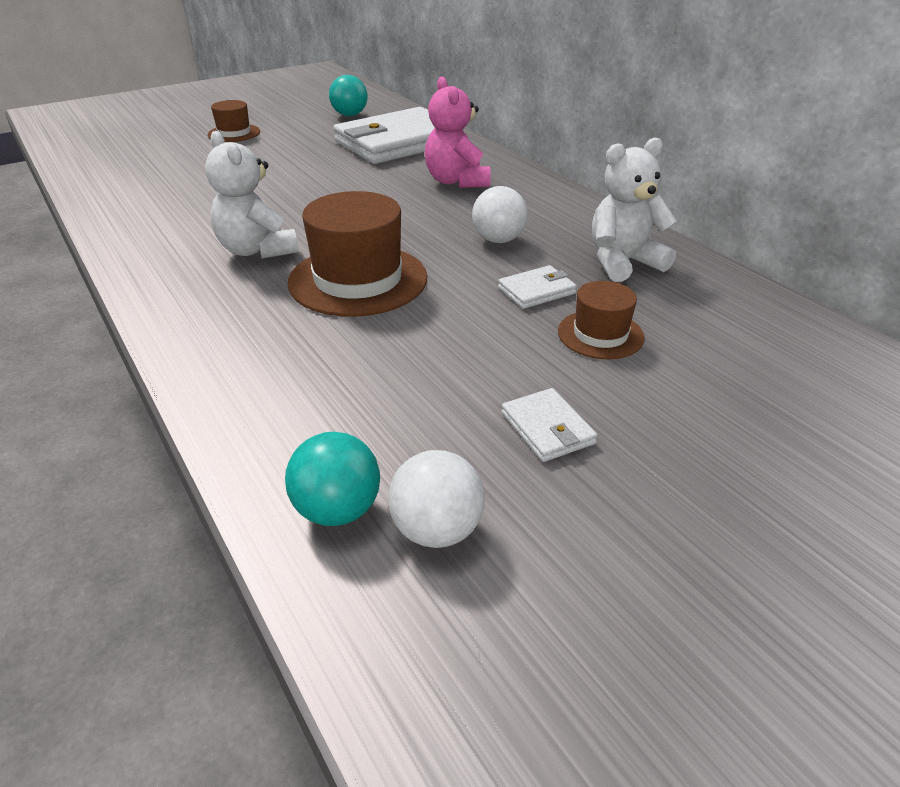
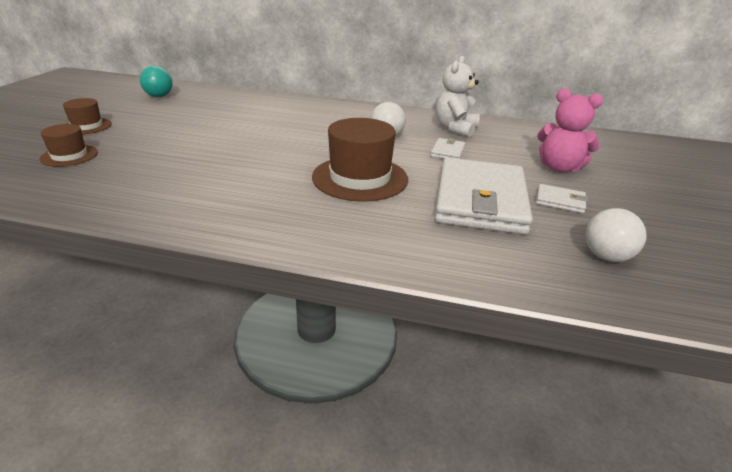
camera: 45 degrees left, 5 degrees down
white teddy bear [205,131,299,259] -> none
turquoise ball [285,432,380,526] -> none
white wallet [333,107,464,164] -> white wallet moved to [435,158,533,235]
pink teddy bear [425,76,491,188] -> pink teddy bear moved to [537,88,603,172]
brown hat [558,281,645,359] -> brown hat moved to [40,124,98,167]

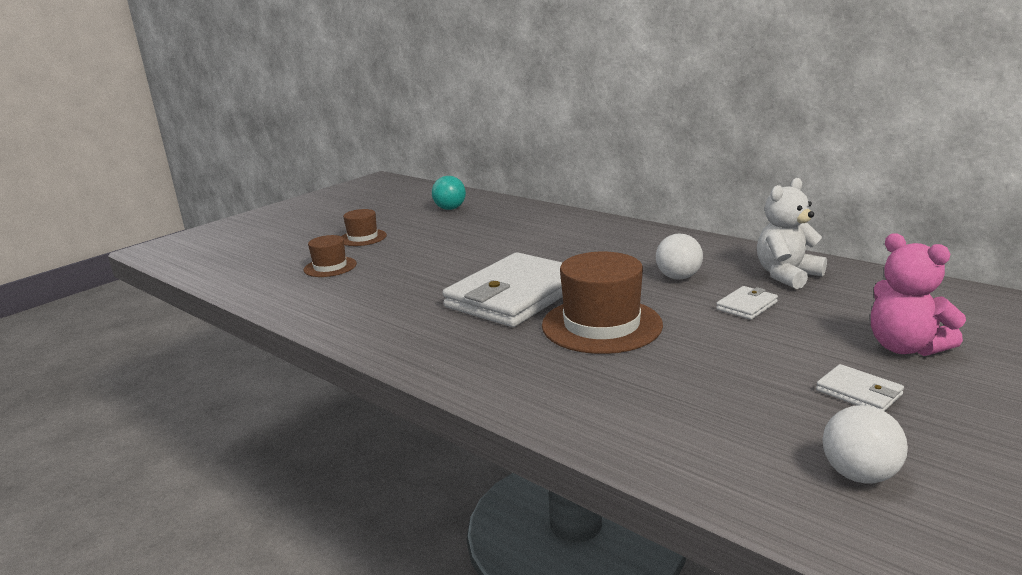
camera: 30 degrees right, 10 degrees down
white wallet [435,158,533,235] -> white wallet moved to [442,252,563,327]

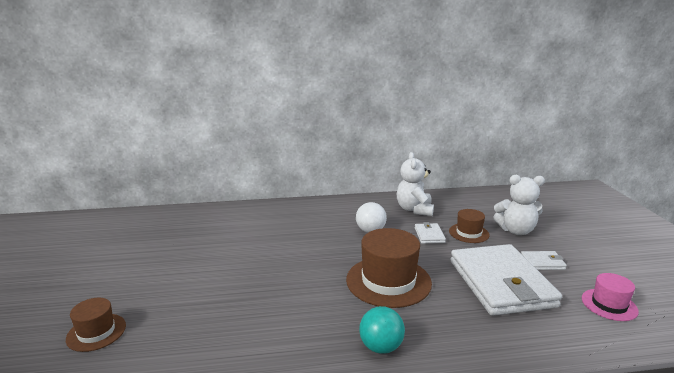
camera: 50 degrees left, 0 degrees up
brown hat [341,209,387,246] -> brown hat moved to [449,209,490,243]
turquoise ball [432,176,466,210] -> turquoise ball moved to [359,306,405,354]
white wallet [442,252,563,327] -> white wallet moved to [450,244,562,316]
white ball [823,405,908,483] -> pink hat [582,273,639,321]
pink teddy bear [871,233,966,356] -> white teddy bear [493,175,545,235]

